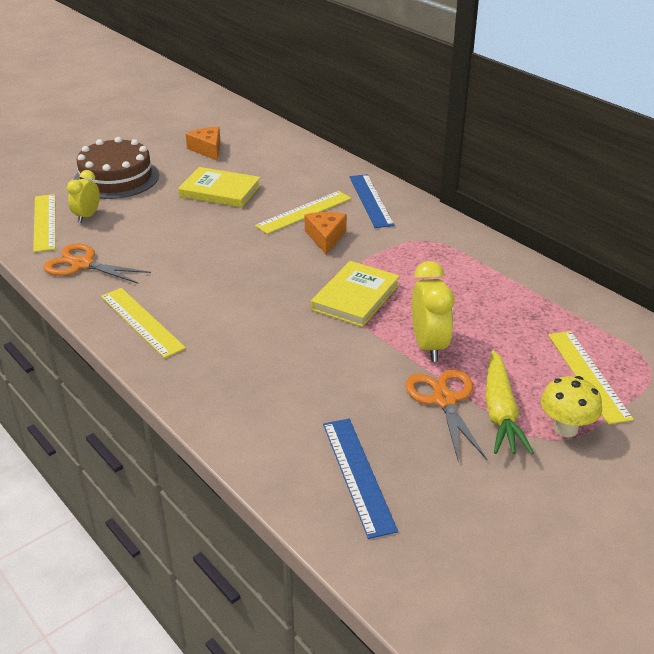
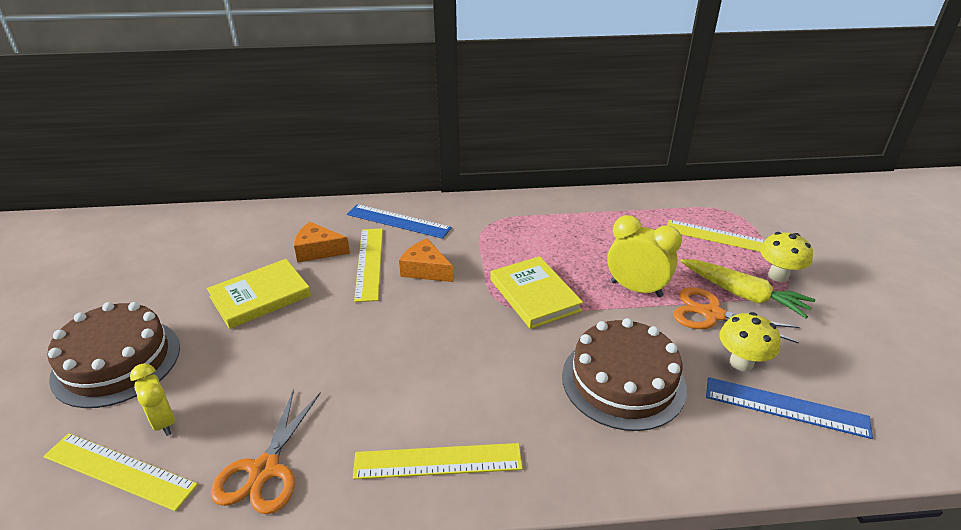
camera: 55 degrees left, 0 degrees up
orange scissors [43,243,151,284] -> orange scissors turned 45 degrees counterclockwise [211,389,320,514]
orange cheese [186,127,221,161] -> orange cheese moved to [294,222,350,262]
none -> brown cake [562,318,687,431]
none -> yellow mushroom [719,312,781,372]

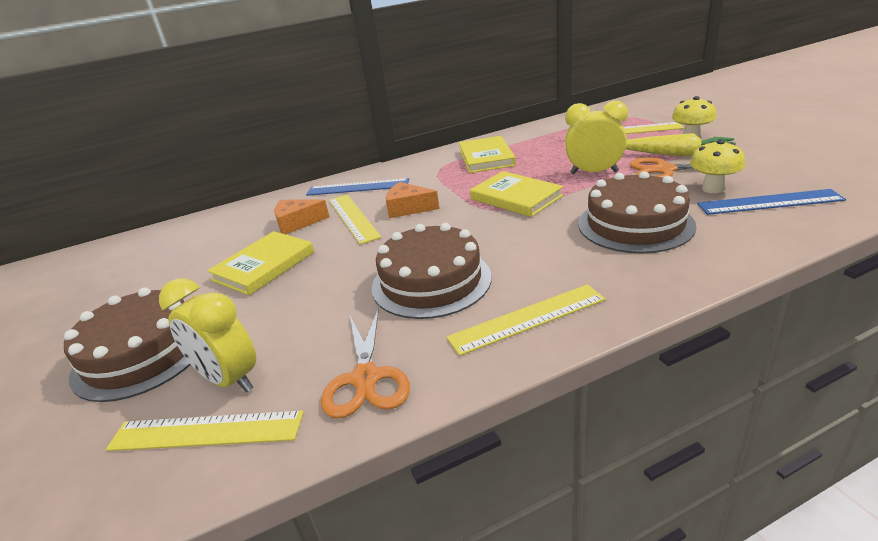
camera: 15 degrees left, 5 degrees down
yellow clock [130,363,175,436] -> yellow clock [159,279,256,393], size x1.53
none -> brown cake [372,223,492,319]
none -> yellow book [459,136,516,173]

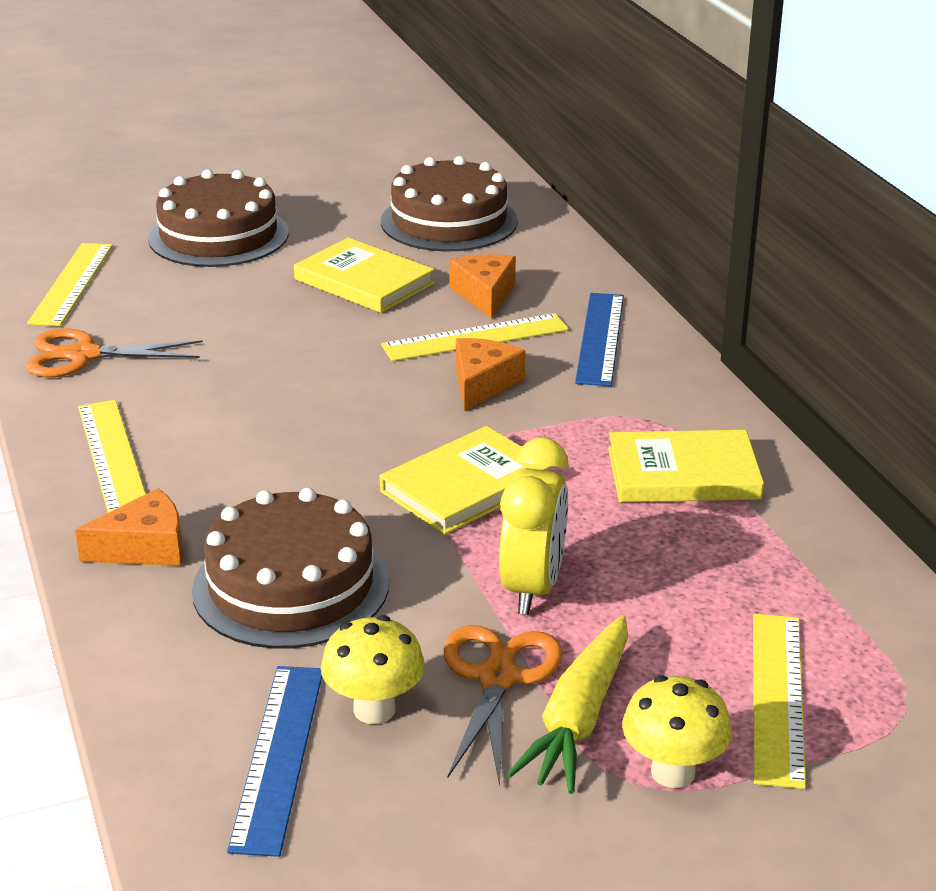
camera: 90 degrees right, 0 degrees up
yellow clock [159,279,256,393] -> none
brown cake [372,223,492,319] -> brown cake moved to [381,156,518,251]
none -> orange cheese [75,489,183,566]

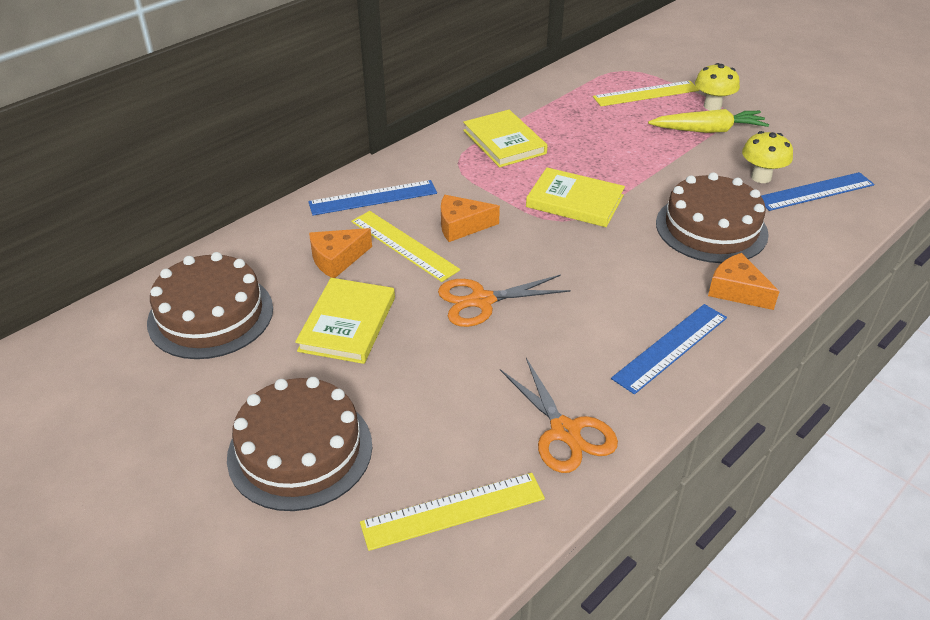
camera: 115 degrees left, 10 degrees up
yellow ruler [78,400,146,513] -> blue ruler [611,304,727,395]
orange scissors [443,625,563,786] -> orange scissors moved to [438,274,571,327]
yellow clock [499,438,569,615] -> none

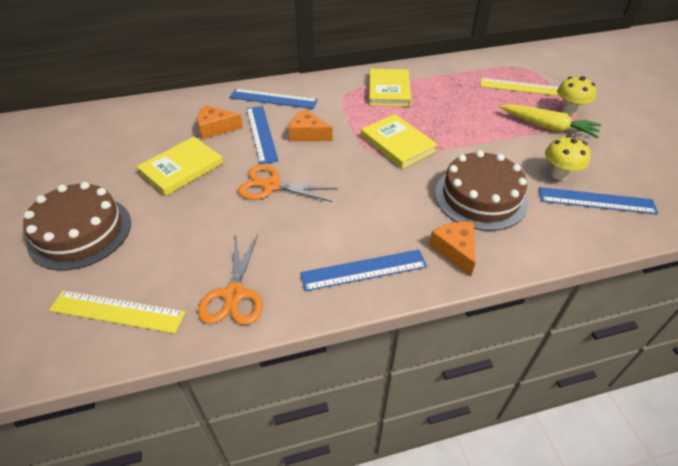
camera: 30 degrees right, 5 degrees up
brown cake [147,252,273,359] -> none
yellow ruler [351,211,460,282] -> blue ruler [246,106,279,164]

